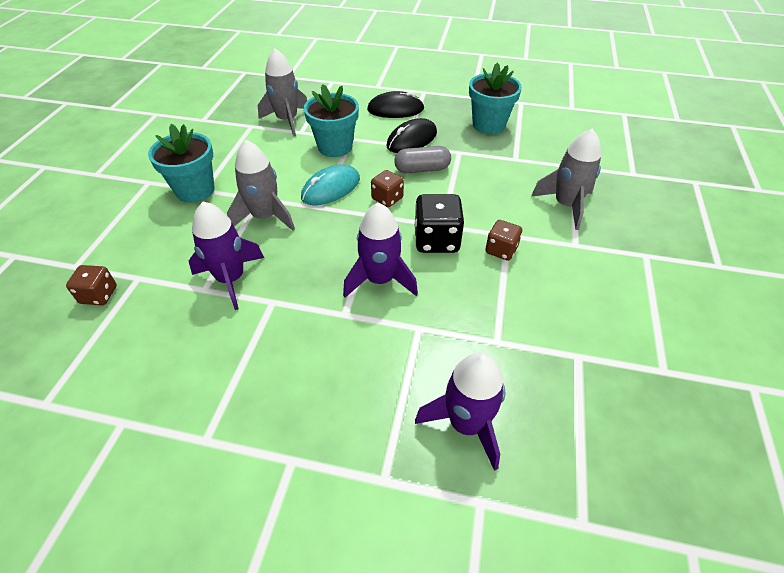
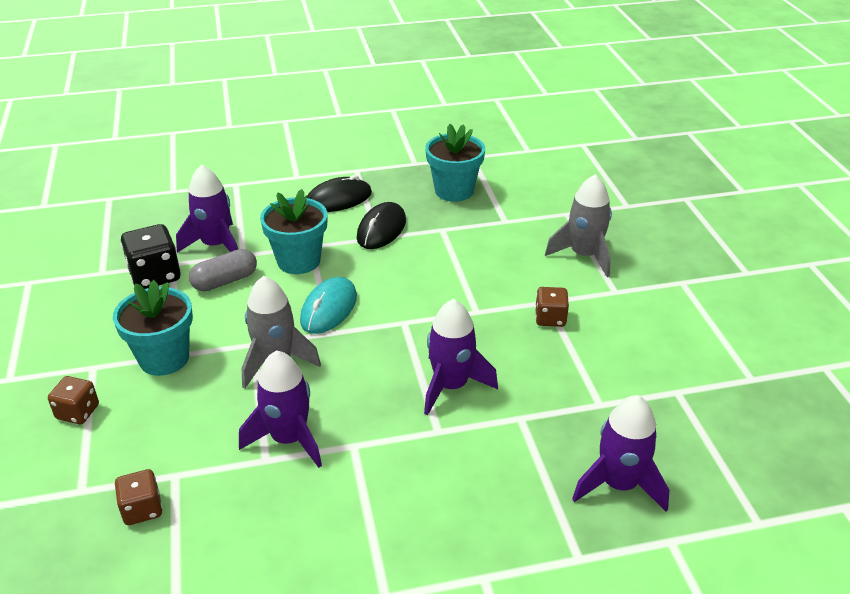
camera: 25 degrees left, 10 degrees down
grey rocket [258,48,307,137] -> purple rocket [176,164,238,253]
brown dice [371,170,404,207] -> brown dice moved to [48,376,99,424]
grey capsule [394,146,451,173] -> grey capsule moved to [189,249,257,291]
black dice [414,194,464,253] -> black dice moved to [121,224,181,289]

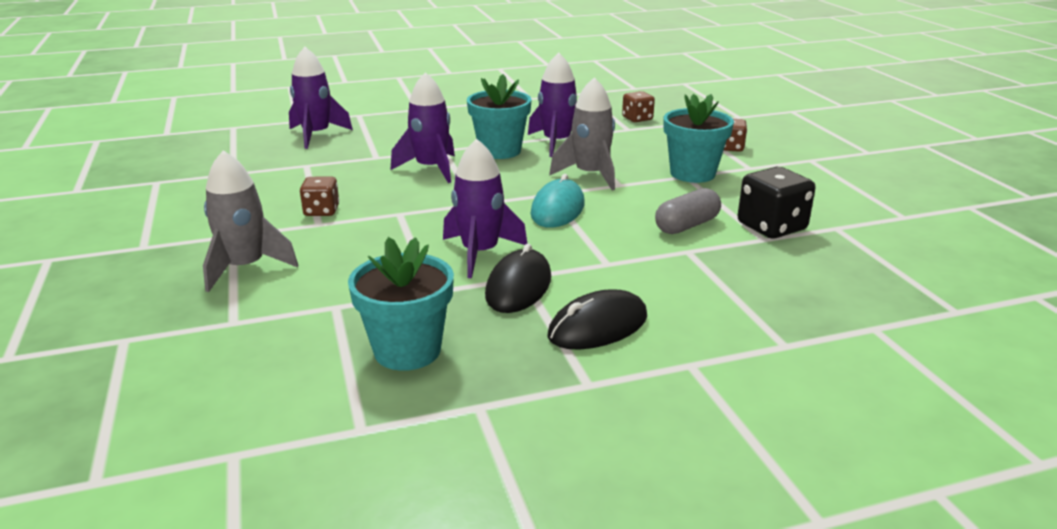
camera: 175 degrees right, 10 degrees down
purple rocket [176,164,238,253] -> purple rocket moved to [443,139,527,278]
turquoise flower pot [260,189,327,274] -> turquoise flower pot moved to [467,74,532,159]

